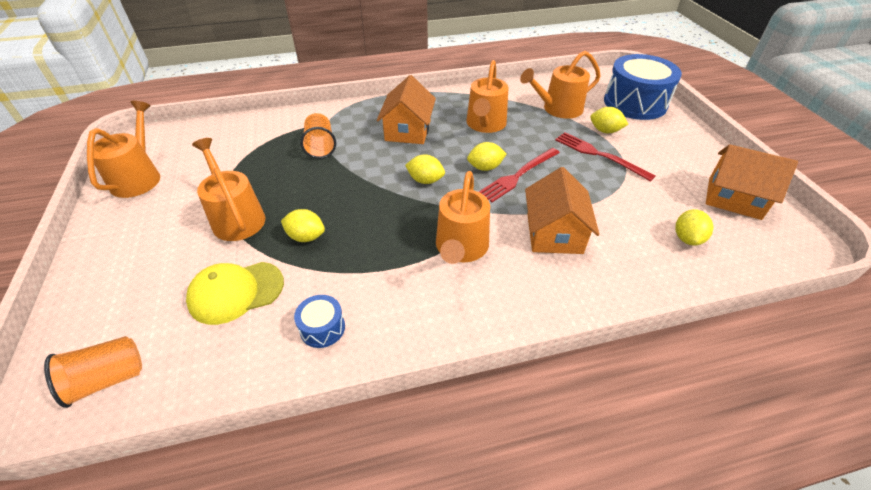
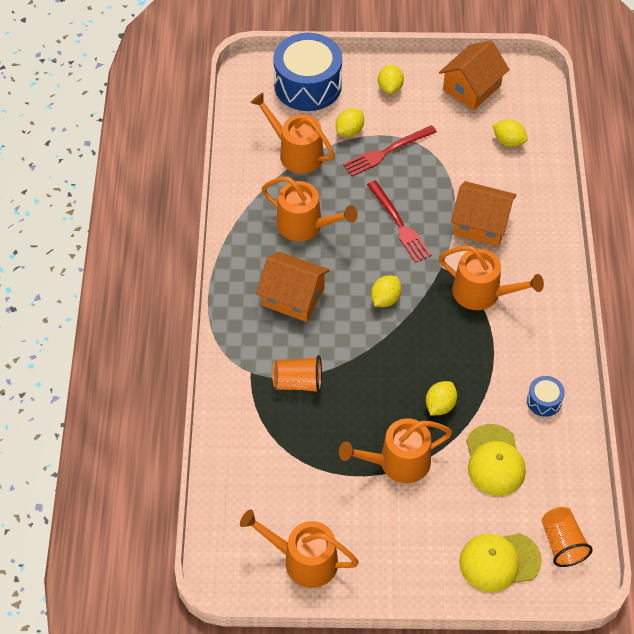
camera: 75 degrees left, 10 degrees up
yellow lemon [467,142,506,171] -> yellow lemon moved to [378,65,404,94]
orange watering can [520,51,601,119] -> orange watering can turned 135 degrees clockwise [250,93,335,174]
none -> yellow cap [459,533,542,592]

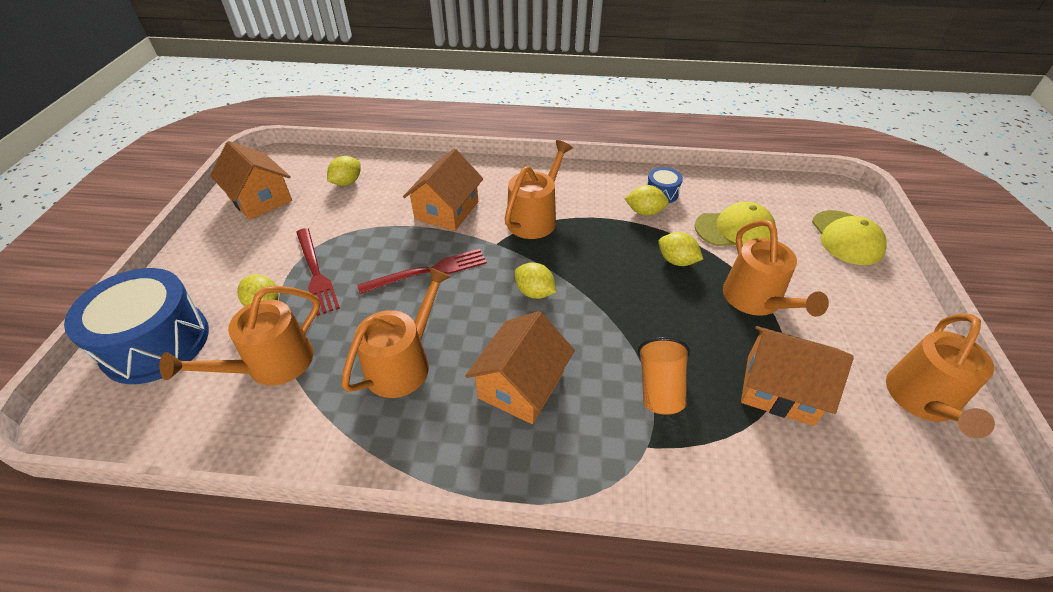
camera: 85 degrees left, 10 degrees down
yellow lemon [378,65,404,94] -> yellow lemon moved to [624,185,669,216]
orange cup [542,507,593,567] -> none
none -> orange house [741,326,854,426]

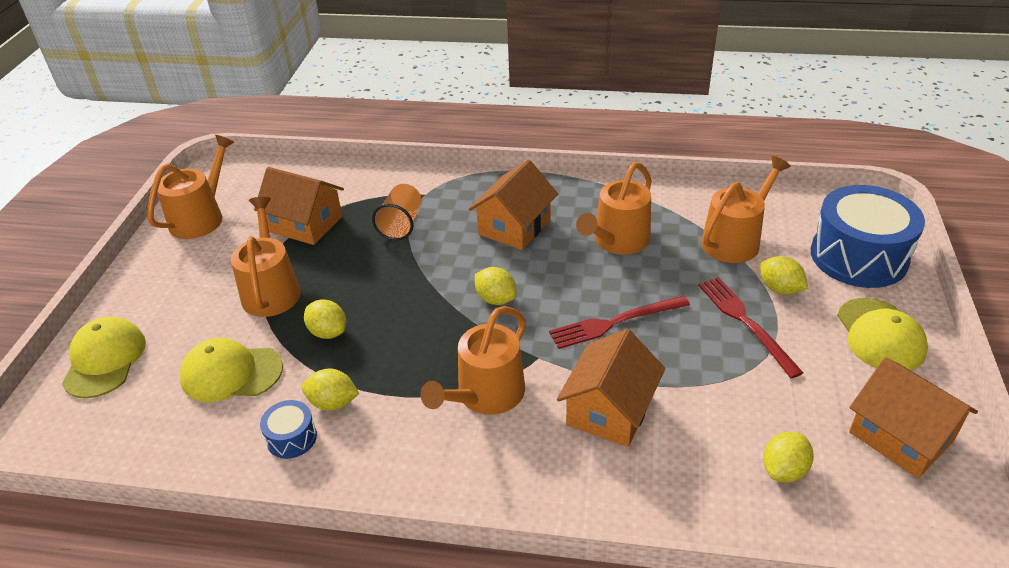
camera: 175 degrees left, 5 degrees down
none -> yellow cap [837,298,928,371]

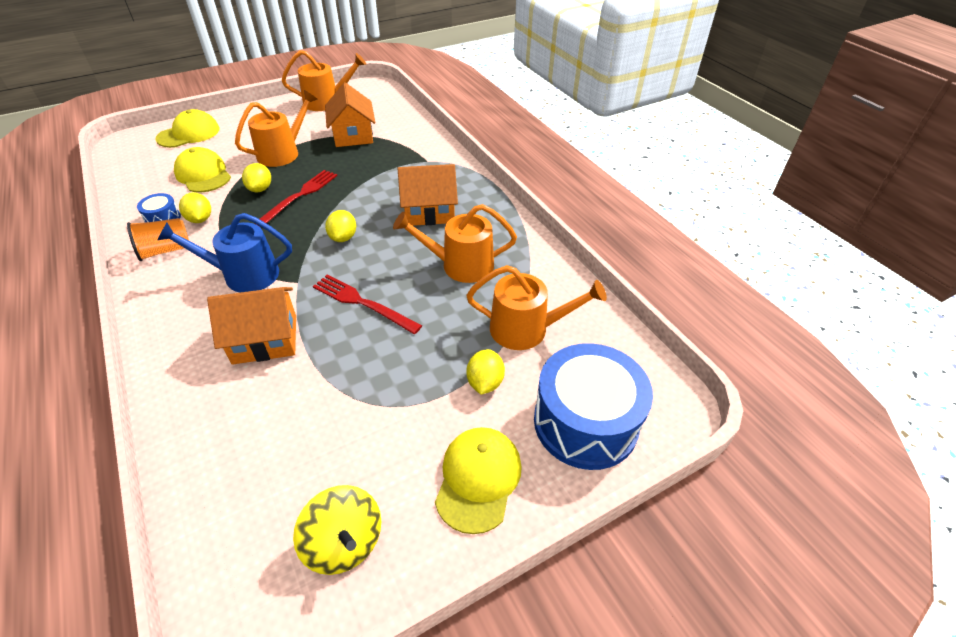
camera: 50 degrees right, 5 degrees up
orange cup [372,184,422,241] -> orange cup moved to [127,218,189,261]
orange watering can [421,306,526,415] -> blue watering can [157,213,292,293]
red fork [698,277,804,378] -> red fork moved to [256,170,337,226]
yellow lemon [763,432,814,482] -> none
yellow cap [837,298,928,371] -> yellow cap turned 150 degrees clockwise [435,427,522,534]
orange house [849,357,978,478] -> yellow spinning top [293,485,381,575]

